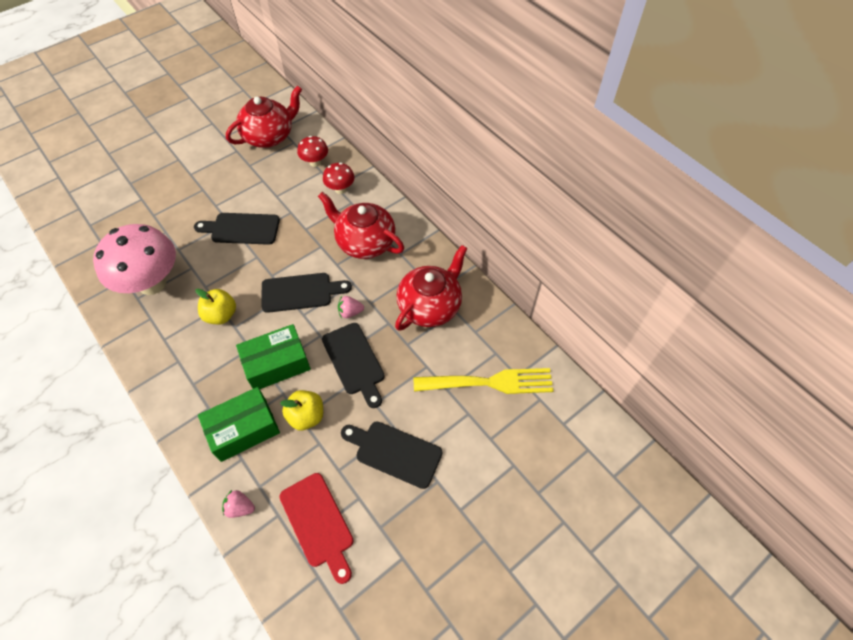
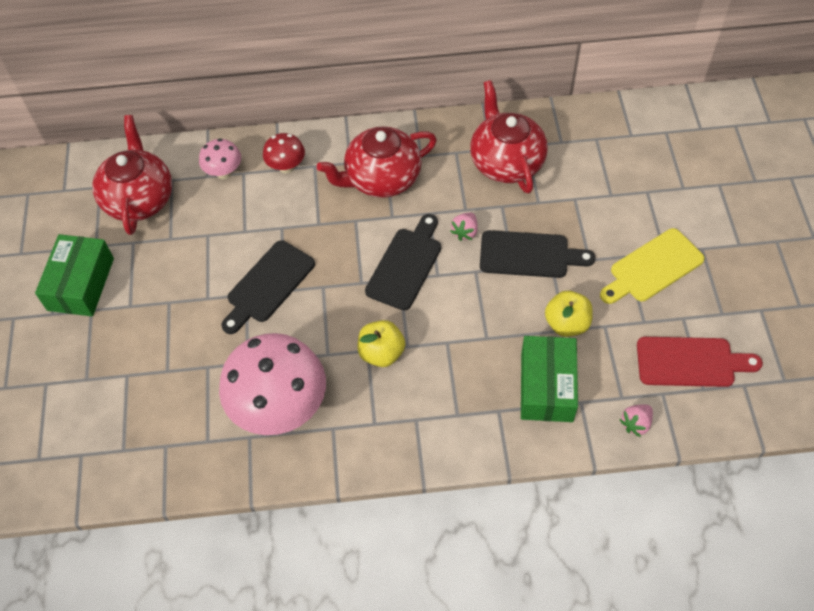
camera: 55 degrees left, 0 degrees up
green box [236,324,311,389] -> green box moved to [35,234,114,316]
red mushroom [297,136,328,167] -> pink mushroom [199,139,241,179]
black cutting board [341,422,442,489] -> yellow cutting board [600,228,705,304]
yellow fork [414,368,554,394] -> none

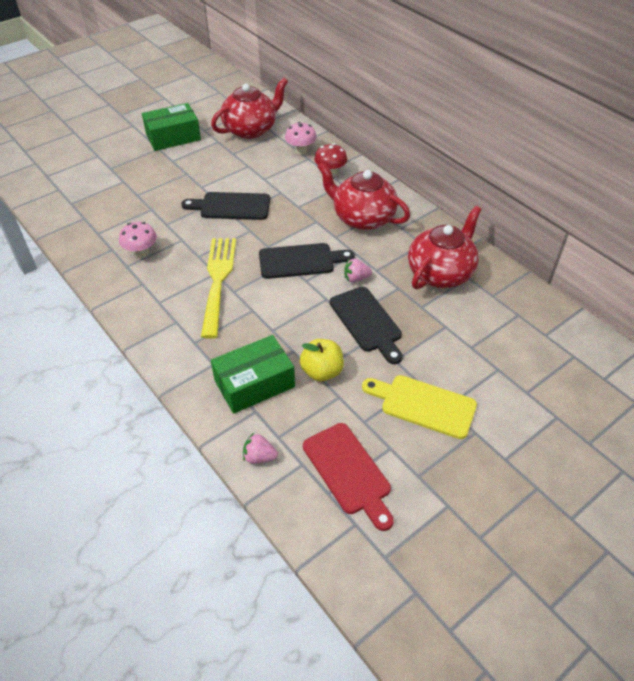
camera: 55 degrees right, 10 degrees down
pink mushroom [219,333,326,435] -> pink mushroom [119,222,157,258], size x0.47
yellow apple [357,320,405,367] -> yellow fork [201,238,236,339]

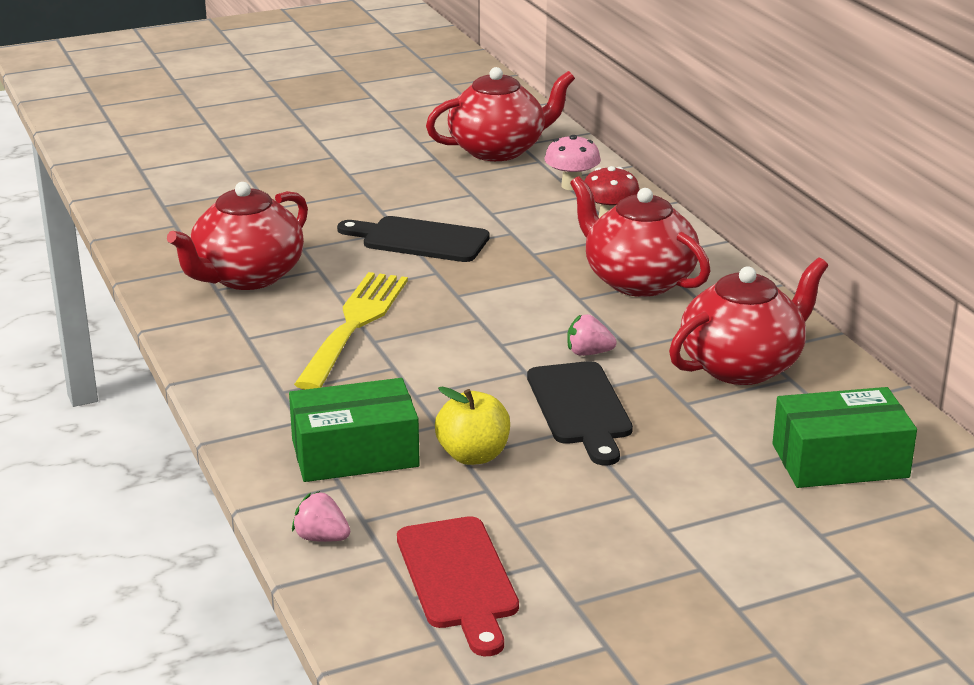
camera: 15 degrees right, 20 degrees down
pink mushroom [119,222,157,258] -> red teapot [167,182,308,290]
green box [142,103,201,151] -> green box moved to [772,387,917,488]
black cutting board [259,243,355,279] -> none
yellow cutting board [362,375,477,439] -> none

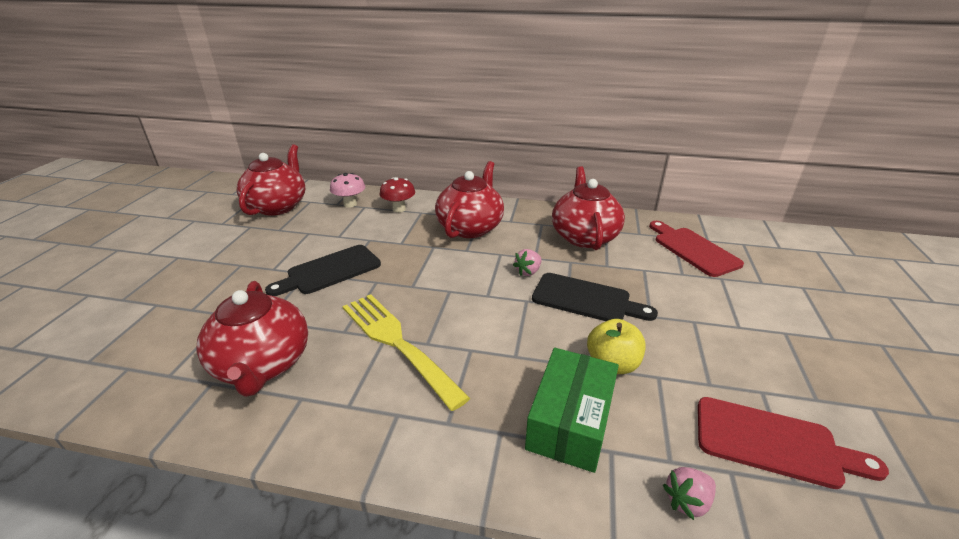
camera: 55 degrees left, 5 degrees up
red teapot [570,176,710,297] -> red teapot turned 120 degrees clockwise [435,161,504,238]
green box [772,387,917,488] -> red cutting board [649,221,744,277]

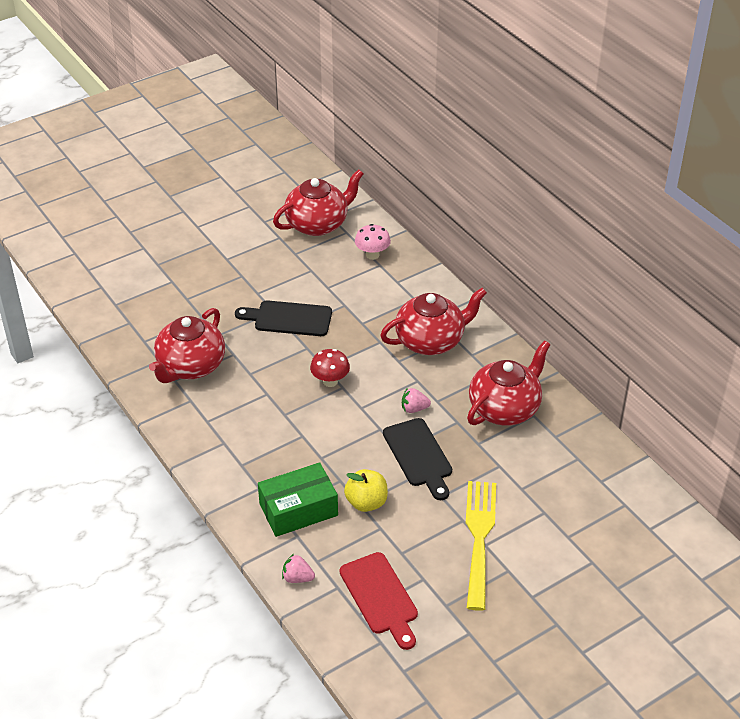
camera: 45 degrees right, 10 degrees up
yellow fork [342,294,470,411] -> yellow fork moved to [466,481,496,611]
red mushroom [380,177,415,213] -> red mushroom moved to [310,349,350,387]
red cutting board [649,221,744,277] -> none

